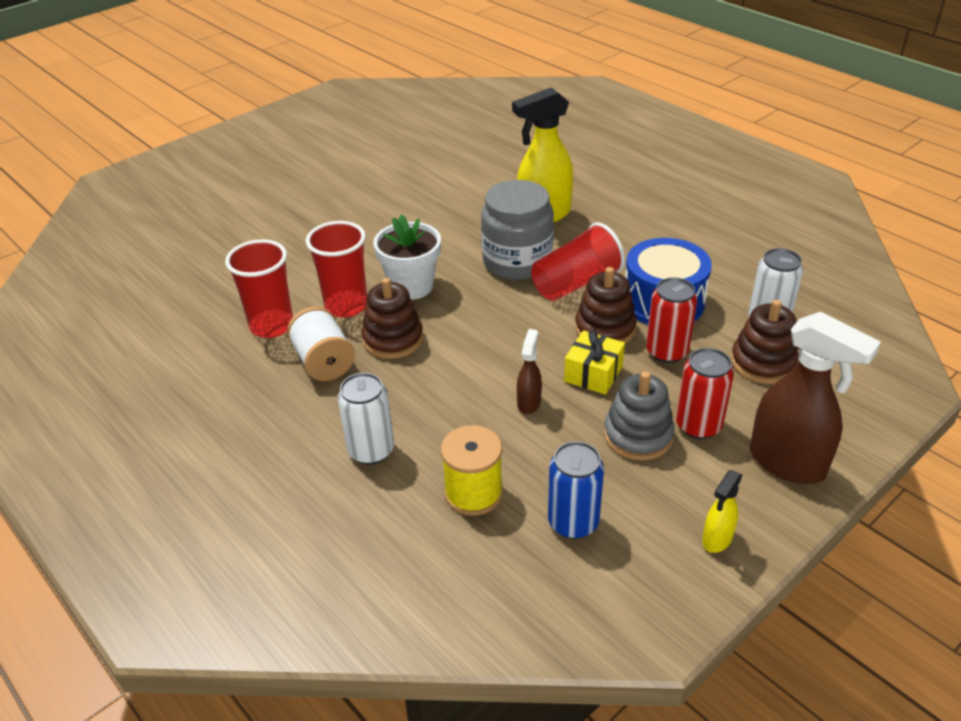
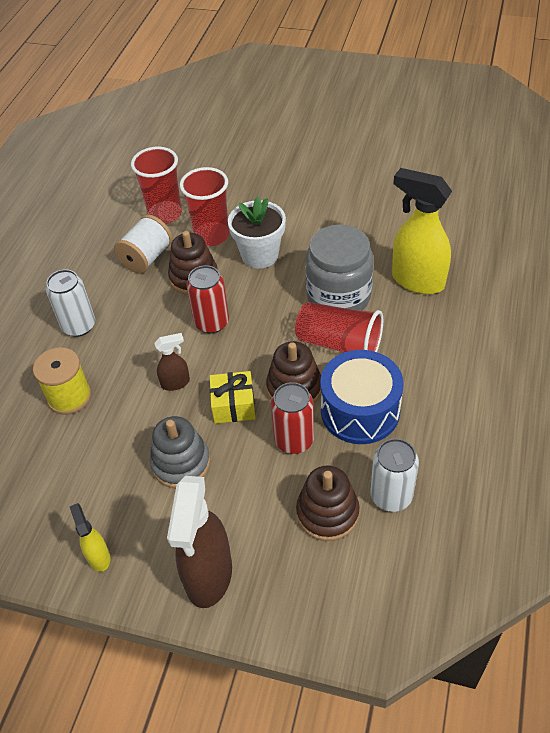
camera: 60 degrees right, 10 degrees up
blue can [548,441,604,539] -> none
red can [676,348,734,439] -> red can moved to [187,265,229,334]
yellow spray bottle [702,470,742,553] -> yellow spray bottle turned 60 degrees clockwise [70,503,111,572]

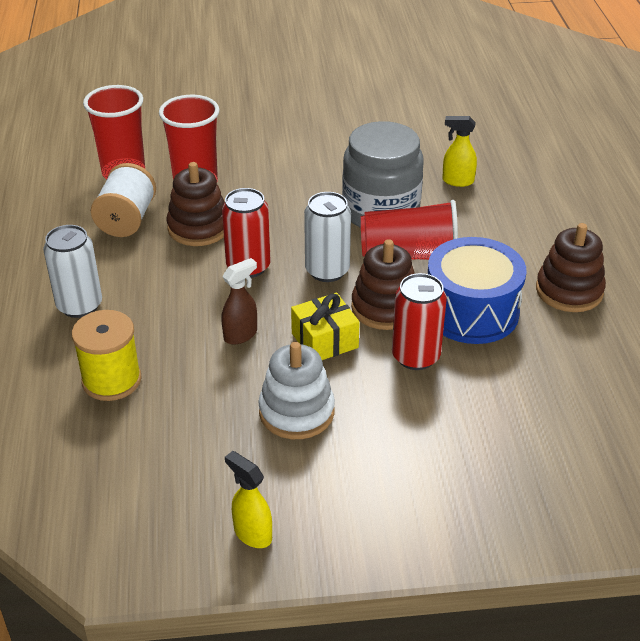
camera: 25 degrees left, 10 degrees down
grey stacking toy [150,416,210,488] -> white stacking toy [258,342,335,439]
brown spray bottle [167,476,232,608] -> none
white flower pot [228,196,286,269] -> none
brown stacking toy [296,465,359,541] -> brown stacking toy moved to [536,223,606,312]
white can [370,438,419,512] -> white can moved to [304,192,351,282]
yellow spray bottle [392,168,452,294] -> yellow spray bottle [442,116,477,187], size x0.49

